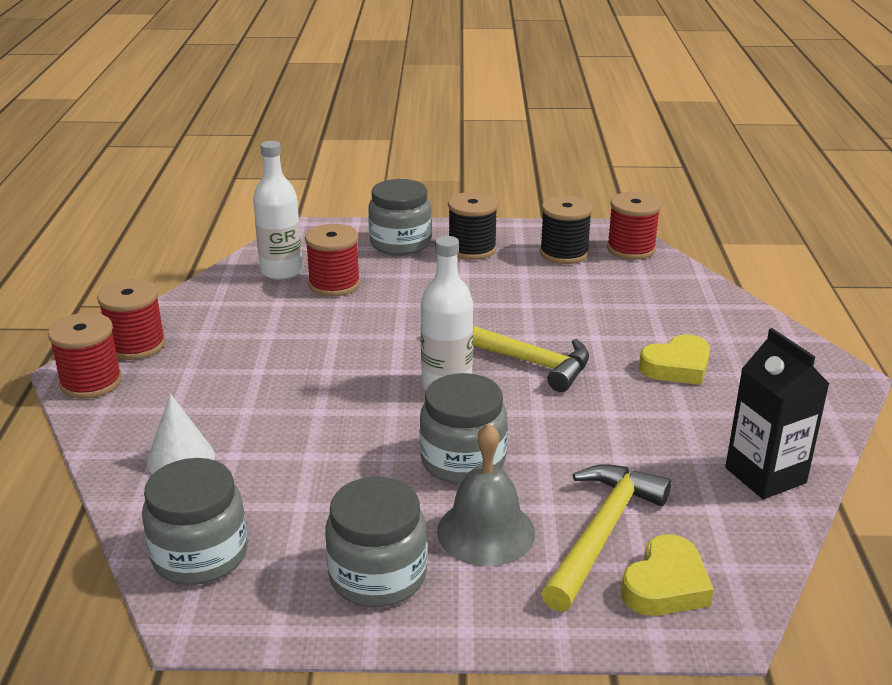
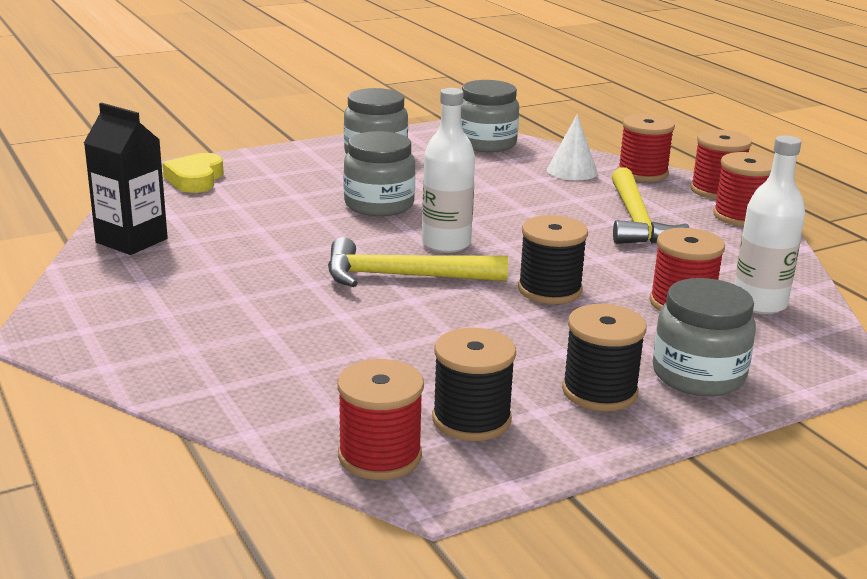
camera: 150 degrees right, 5 degrees down
grey bell [437,423,535,566] -> none
yellow hammer [541,464,671,612] -> yellow hammer moved to [612,167,689,244]
yellow heart [639,334,710,385] -> none
none -> black spool [518,215,588,304]
none -> red spool [618,114,675,182]

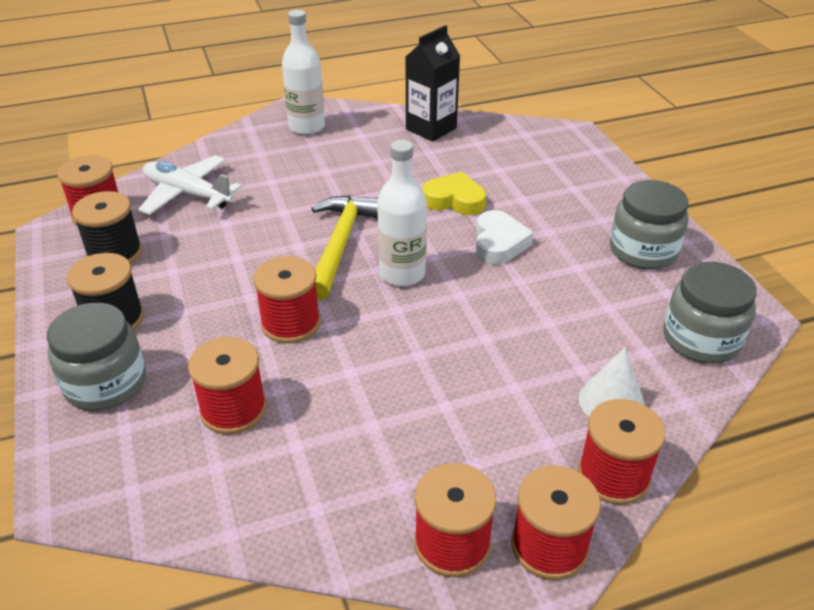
camera: 100 degrees right, 15 degrees up
yellow heart [162,153,223,193] -> yellow heart moved to [422,172,486,215]
grey jar [343,131,416,216] -> white heart [476,210,534,264]
black spool [518,215,588,304] -> red spool [253,256,320,343]
yellow hammer [612,167,689,244] -> none
white bottle [734,135,805,314] -> white bottle moved to [282,10,325,135]
none -> white plane [138,155,242,215]

